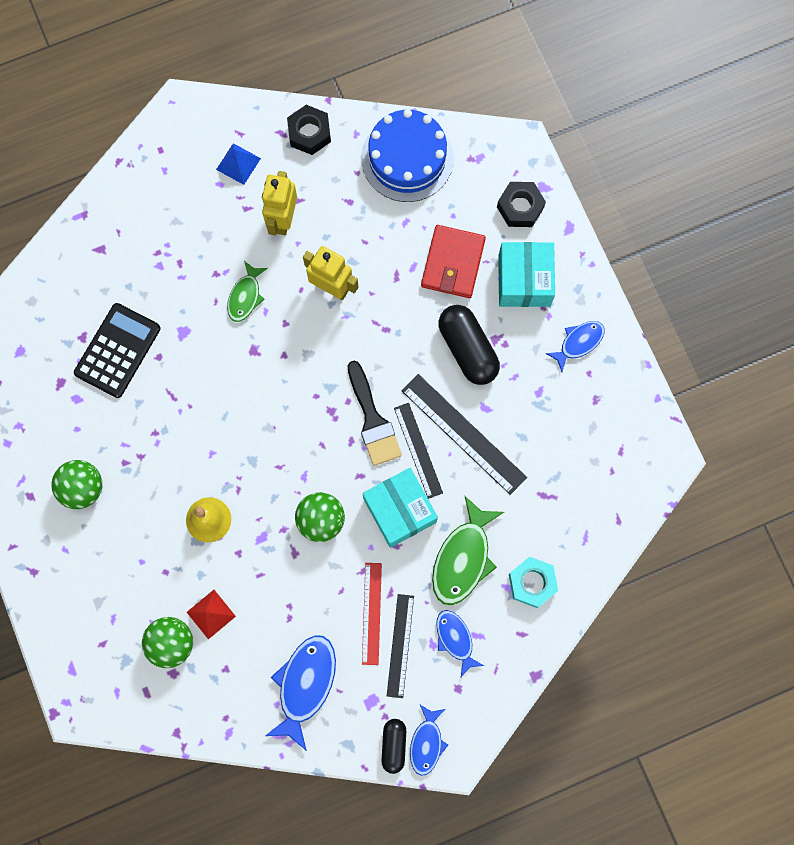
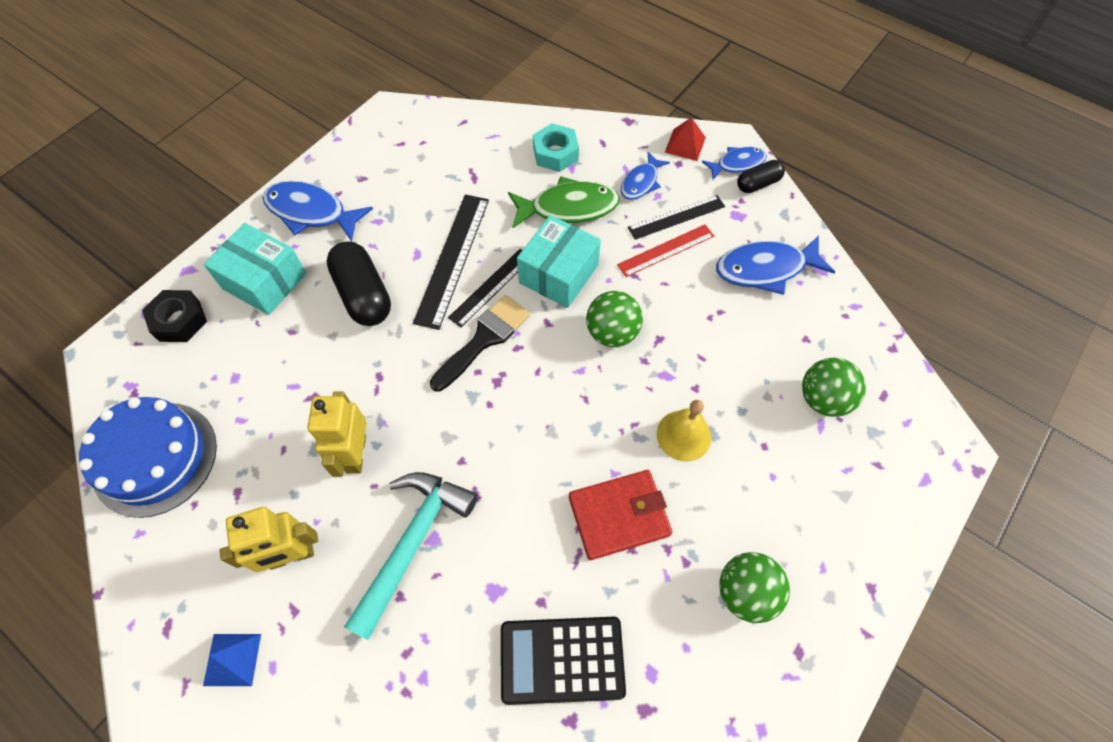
camera: 120 degrees left, 15 degrees down
red pyramid [187,590,236,639] -> red pyramid moved to [665,117,706,161]
green fish [227,261,268,322] -> turquoise hammer [344,472,478,640]
black nut [287,105,331,155] -> none
red wallet [421,225,486,298] -> red wallet moved to [569,470,672,560]
black capsule [438,305,500,385] -> black capsule turned 60 degrees counterclockwise [326,241,391,326]
turquoise box [498,242,555,307] -> turquoise box turned 60 degrees clockwise [204,223,306,315]
blue fish [546,321,605,372] -> blue fish [262,181,373,242], size x1.64

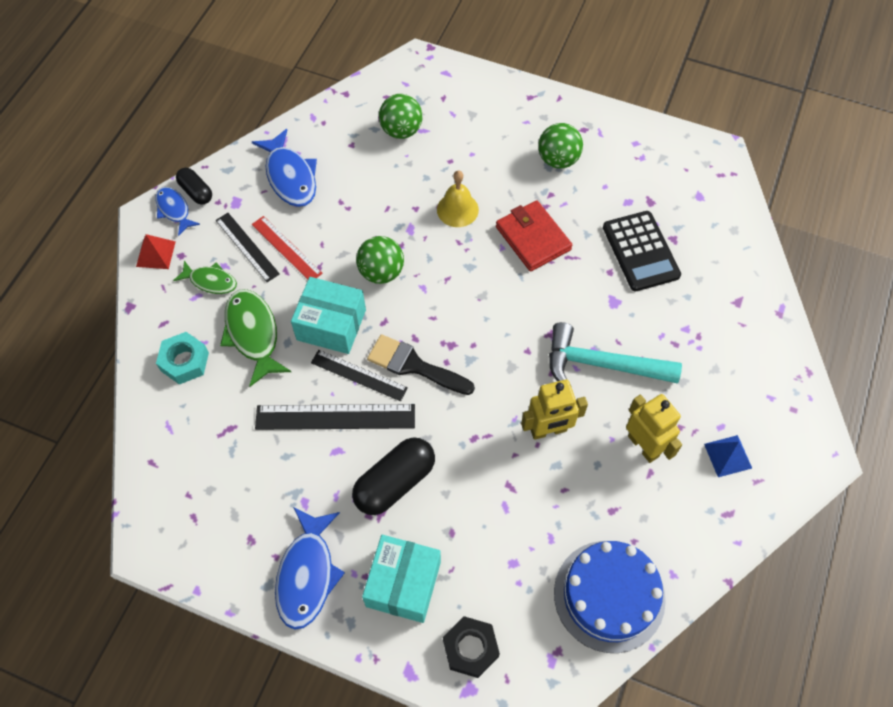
camera: 105 degrees left, 0 degrees up
blue fish [621,152,670,200] -> green fish [173,260,237,294]

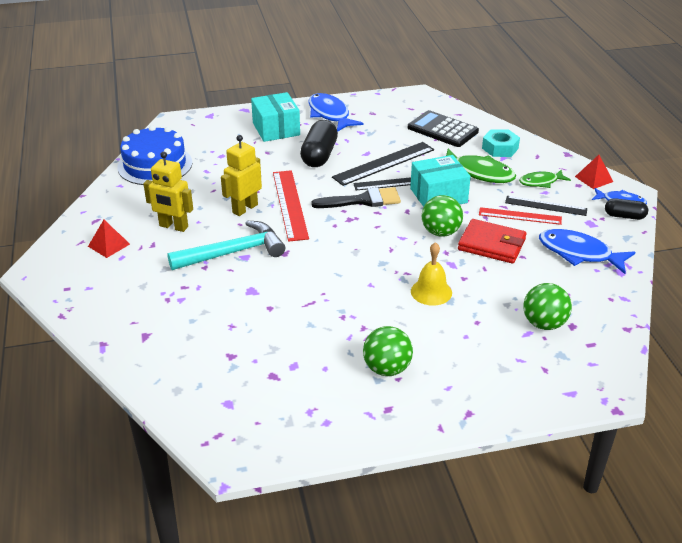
camera: 145 degrees right, 25 degrees down
black nut [443,616,500,678] -> none
red wallet [496,200,572,272] -> red wallet moved to [458,219,527,264]
black calculator [603,211,681,291] -> black calculator moved to [408,110,479,147]
blue pyramid [704,435,752,477] -> red pyramid [88,220,130,258]
none -> red ruler [273,170,309,242]

